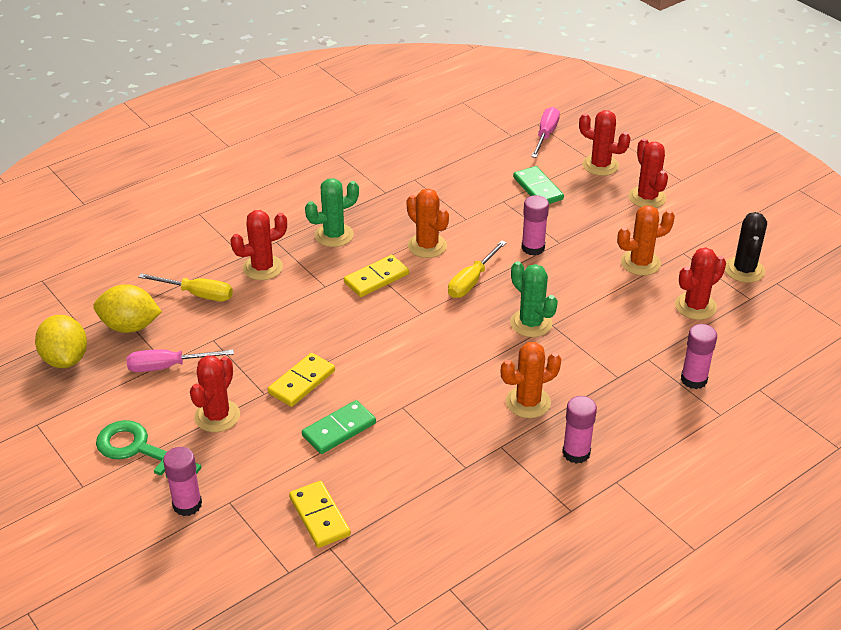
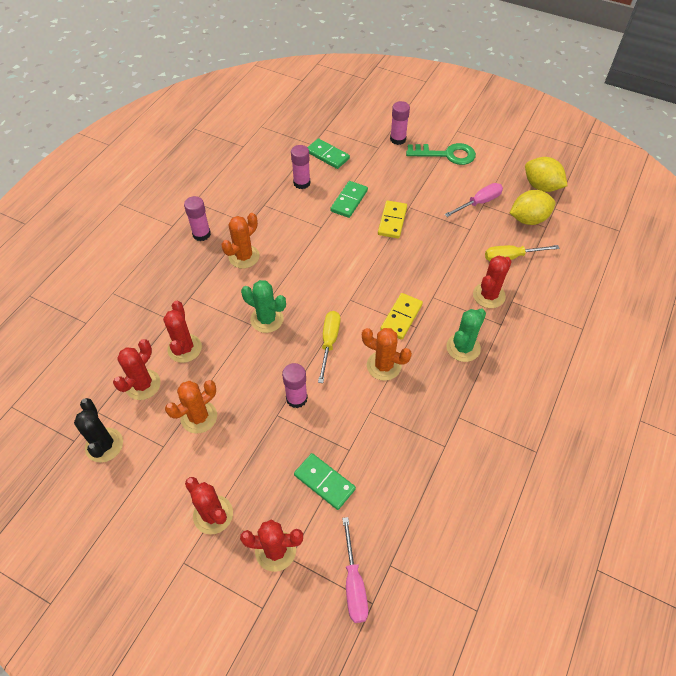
camera: 155 degrees right, 15 degrees up
red cactus [190,356,240,432] -> red cactus moved to [163,301,202,363]
yellow domino [289,481,351,548] -> green domino [307,138,350,169]
pink glue stick [681,324,717,389] -> pink glue stick moved to [291,145,310,189]

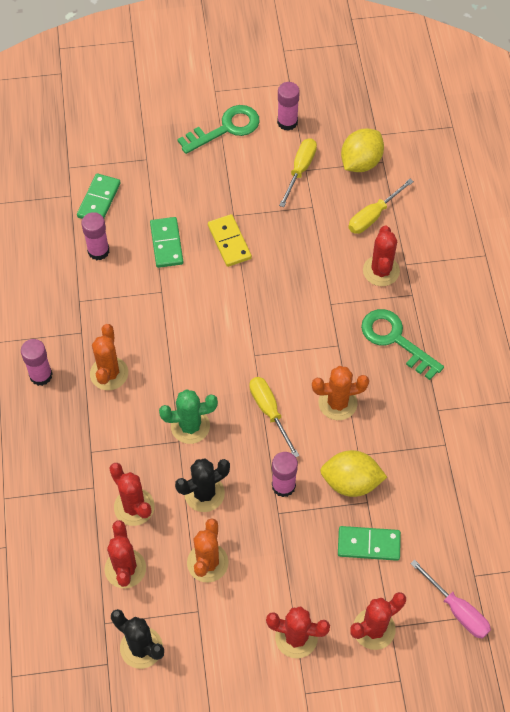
camera: 35 degrees left, 5 degrees up
green domino [307,138,350,169] -> green domino turned 75 degrees counterclockwise [77,173,121,219]
yellow domino [380,293,423,340] -> none
pink glue stick [390,101,410,145] -> pink glue stick moved to [277,82,300,131]
pink screwdriver [444,183,503,217] -> yellow screwdriver [279,138,317,207]
green cactus [446,309,486,362] -> green key [361,309,444,380]
yellow lemon [525,157,568,192] -> yellow lemon moved to [320,450,387,497]
none -> black cactus [175,459,230,512]

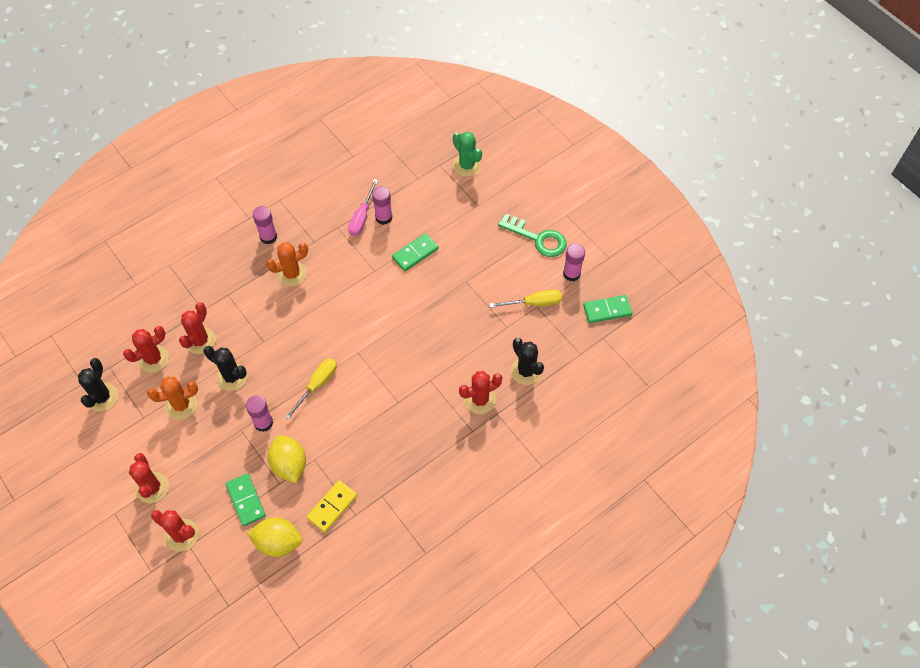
camera: 60 degrees right, 0 degrees up
green domino [77,173,121,219] -> green domino moved to [583,295,632,323]
green cactus [159,389,218,444] -> green cactus moved to [453,132,482,177]
yellow domino [208,214,252,267] -> yellow domino moved to [307,480,357,532]
orange cactus [312,366,369,420] -> none
yellow lemon [341,128,384,172] -> yellow lemon moved to [247,517,302,557]
yellow screwdriver [348,179,414,234] -> black cactus [511,338,544,385]
green key [361,309,444,380] -> none
pink screwdriver [410,560,491,639] -> pink screwdriver moved to [348,179,378,236]

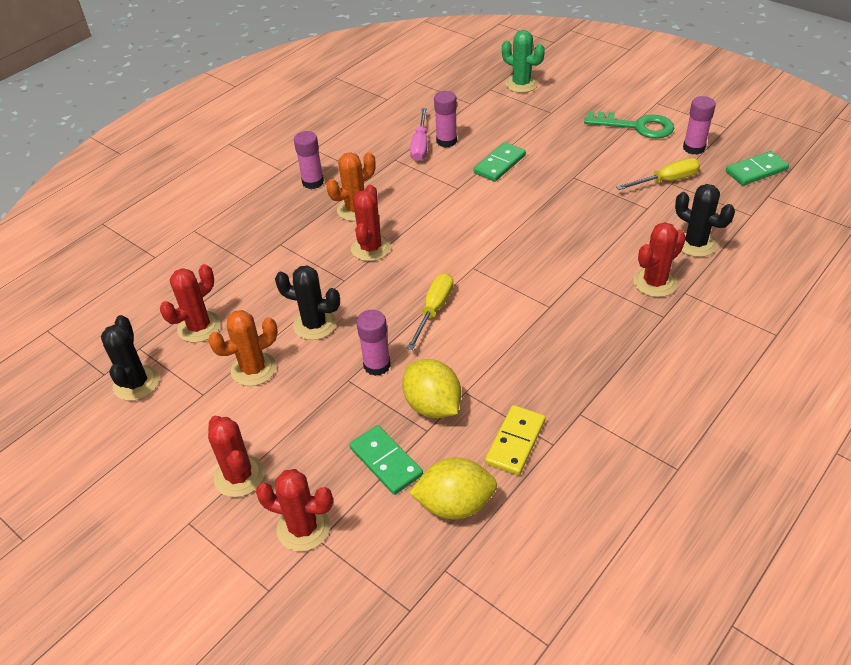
camera: 10 degrees left, 15 degrees down
red cactus [179,302,216,354] -> red cactus moved to [351,185,391,261]

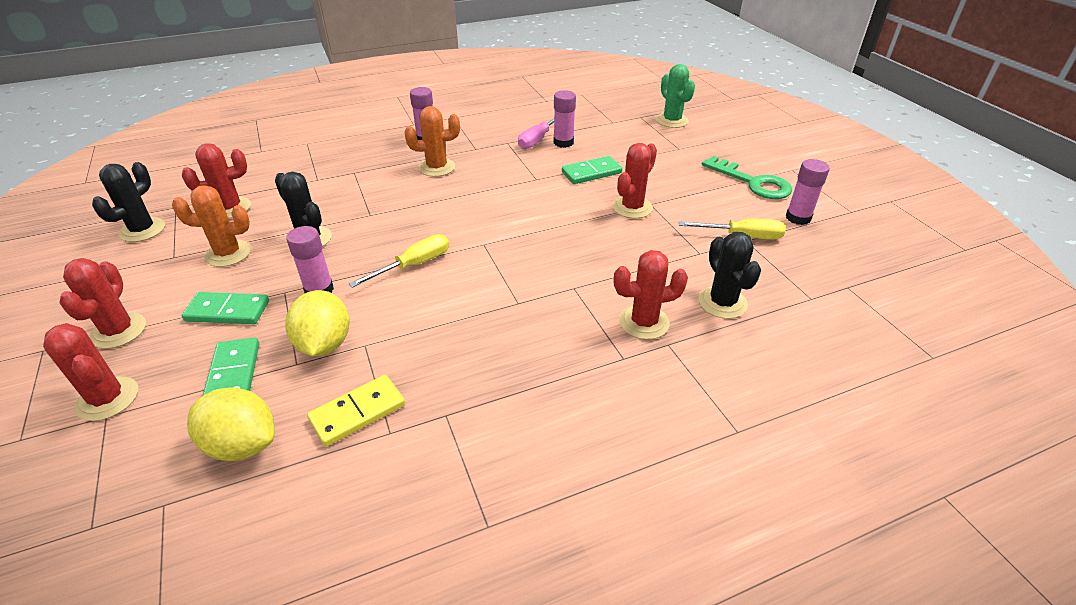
camera: 25 degrees right, 5 degrees down
red cactus [351,185,391,261] -> red cactus moved to [613,143,657,218]
green domino [726,151,789,186] -> green domino moved to [182,292,269,324]

